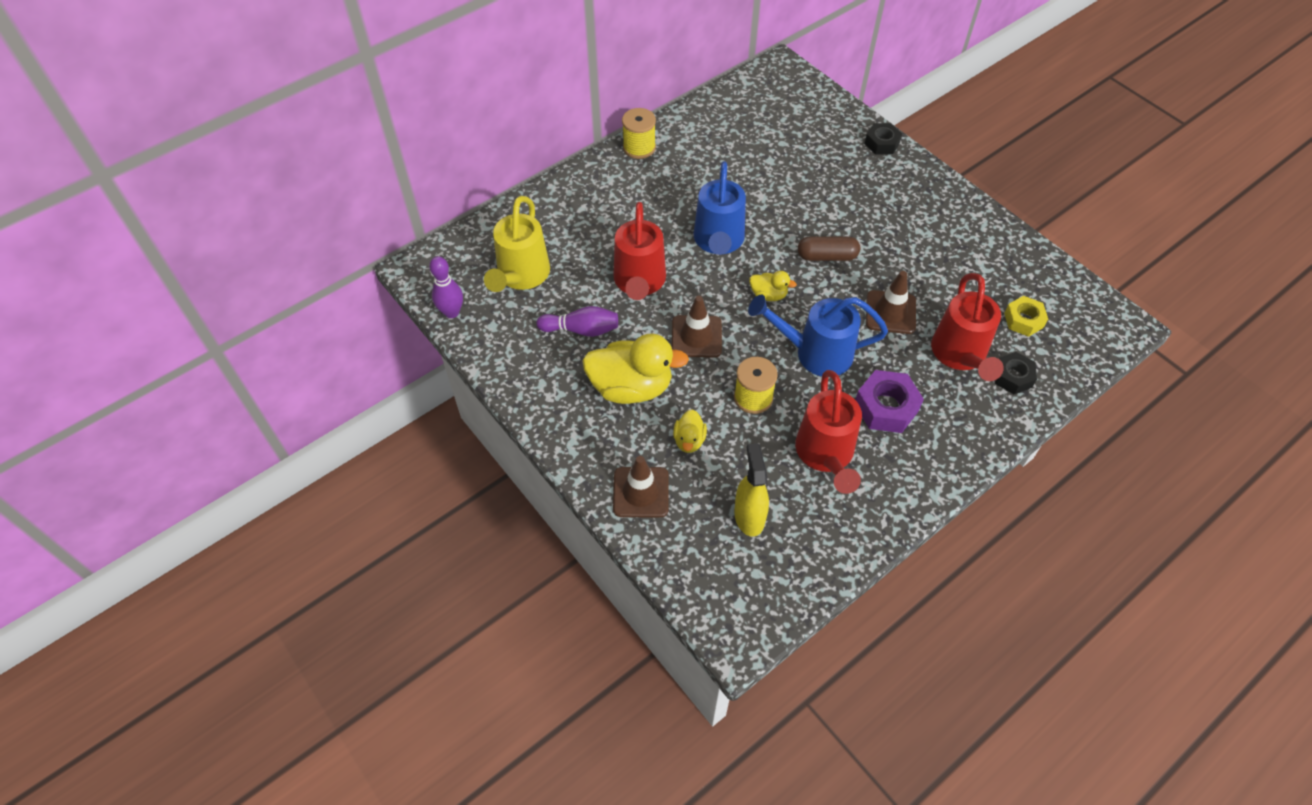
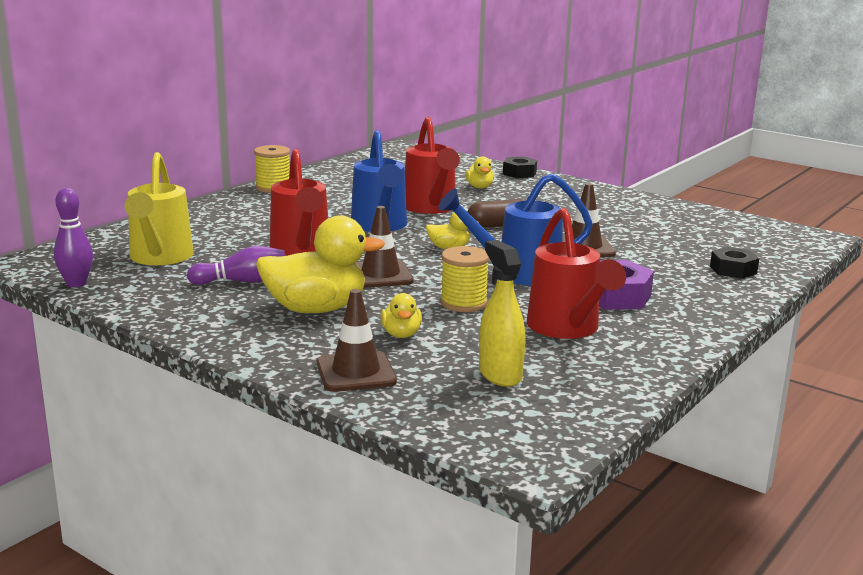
camera: 15 degrees left, 35 degrees down
red watering can [931,273,1004,381] -> red watering can moved to [405,117,460,214]
yellow nut [1004,296,1048,337] -> none
none -> yellow duck [465,157,494,189]

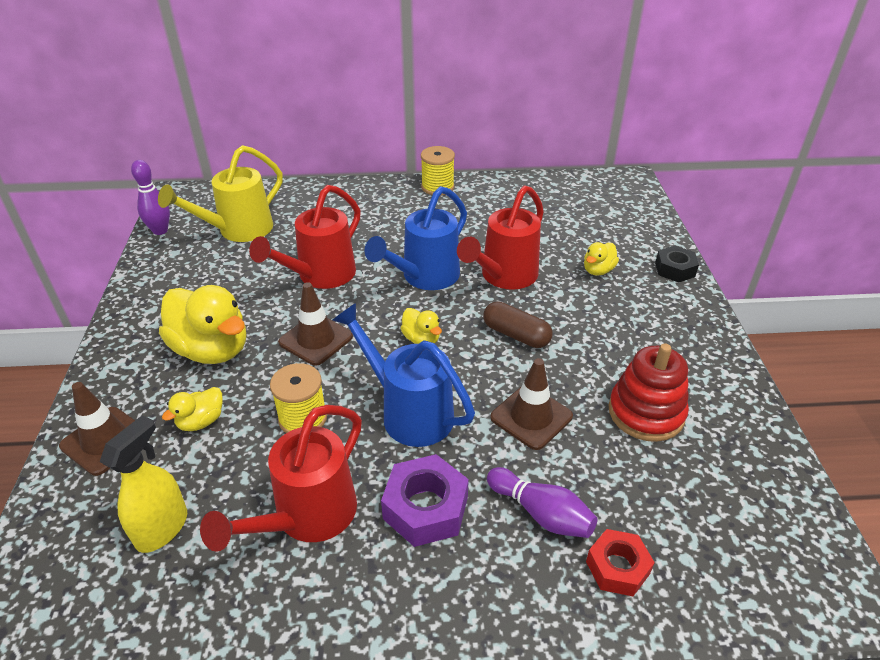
camera: 50 degrees right, 20 degrees up
purple bowling pin [187,246,285,285] -> purple bowling pin moved to [487,467,597,538]
black nut [710,247,759,279] -> red nut [586,529,655,596]
none -> red stacking toy [608,343,689,442]

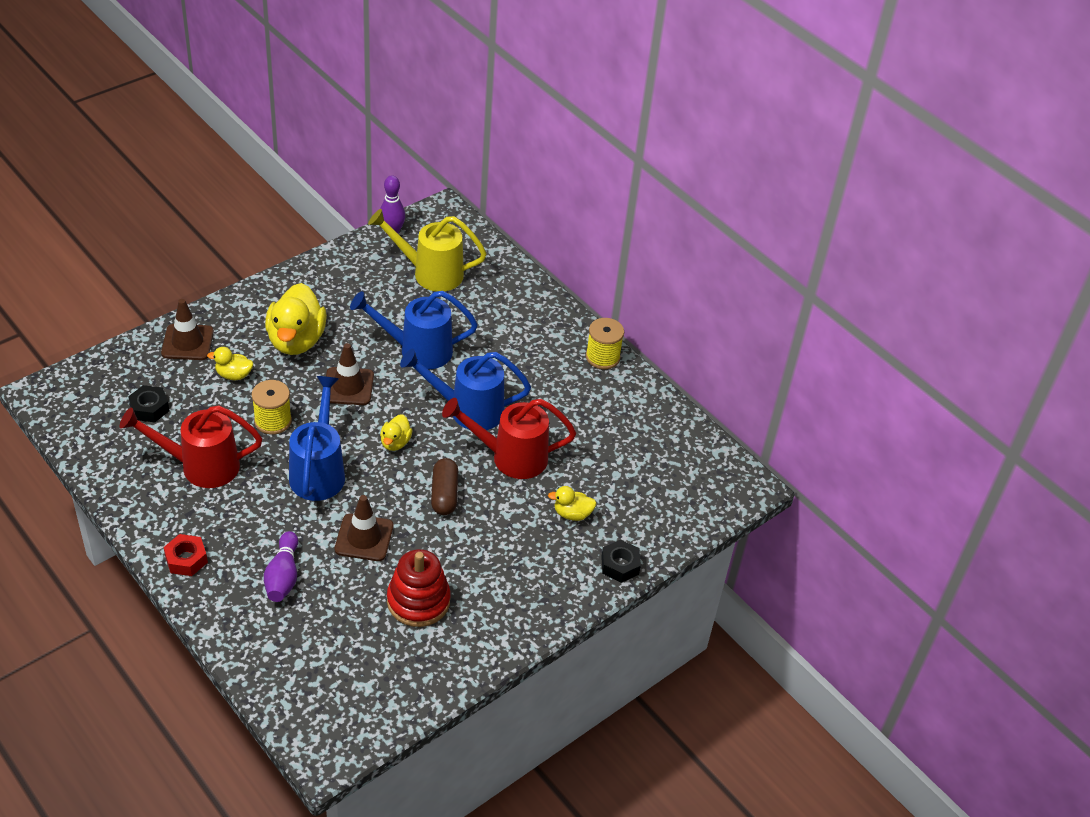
camera: 50 degrees right, 5 degrees up
yellow spray bottle [100,415,187,553] -> black nut [128,385,169,422]
red watering can [249,185,361,289] -> blue watering can [350,291,478,369]
purple nut [381,454,469,547] -> none
red nut [586,529,655,596] -> red nut moved to [164,534,208,576]

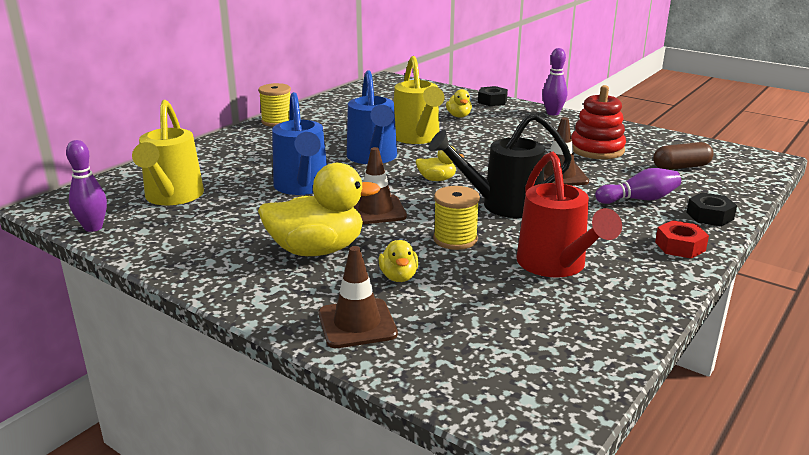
camera: 100 degrees left, 20 degrees down
black nut [128,385,169,422] -> black nut moved to [687,193,737,226]
blue watering can [289,376,345,501] -> black watering can [429,113,572,218]
brown capsule [431,458,458,515] -> brown capsule moved to [653,142,714,170]
red watering can [442,398,576,479] -> yellow watering can [394,56,444,144]
none -> purple bowling pin [542,48,567,115]

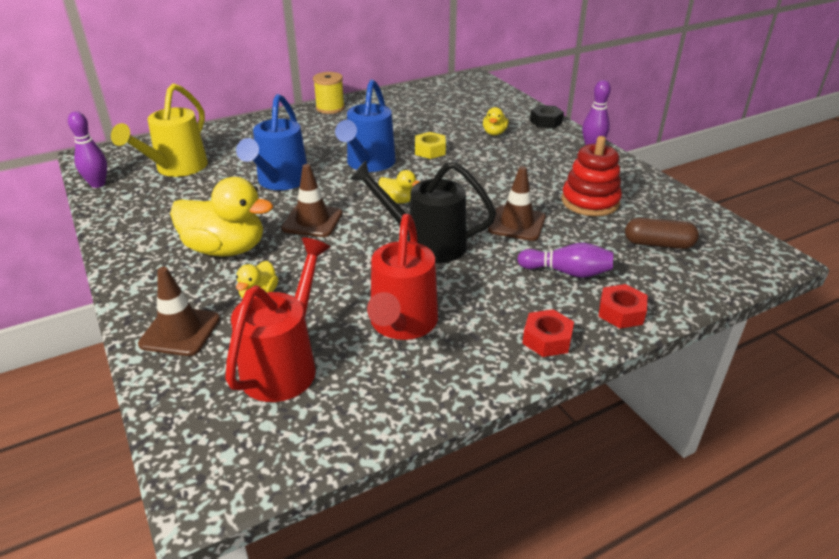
camera: 25 degrees right, 10 degrees up
yellow watering can [394,56,444,144] -> yellow nut [415,132,446,159]
yellow spool [433,186,480,250] -> none
black nut [687,193,737,226] -> red nut [598,284,647,329]
none -> red watering can [225,237,330,402]

